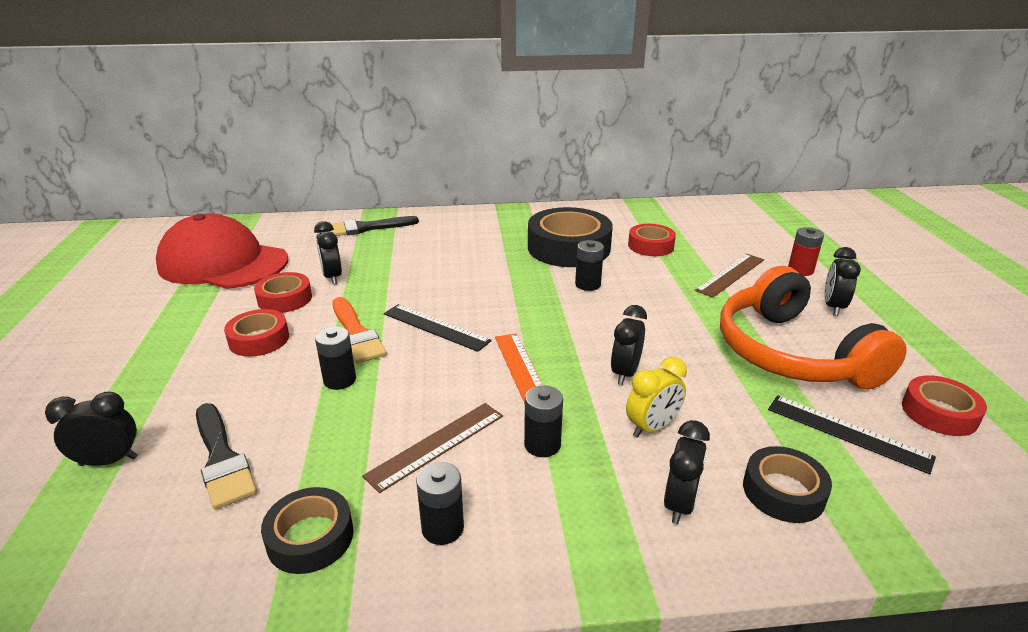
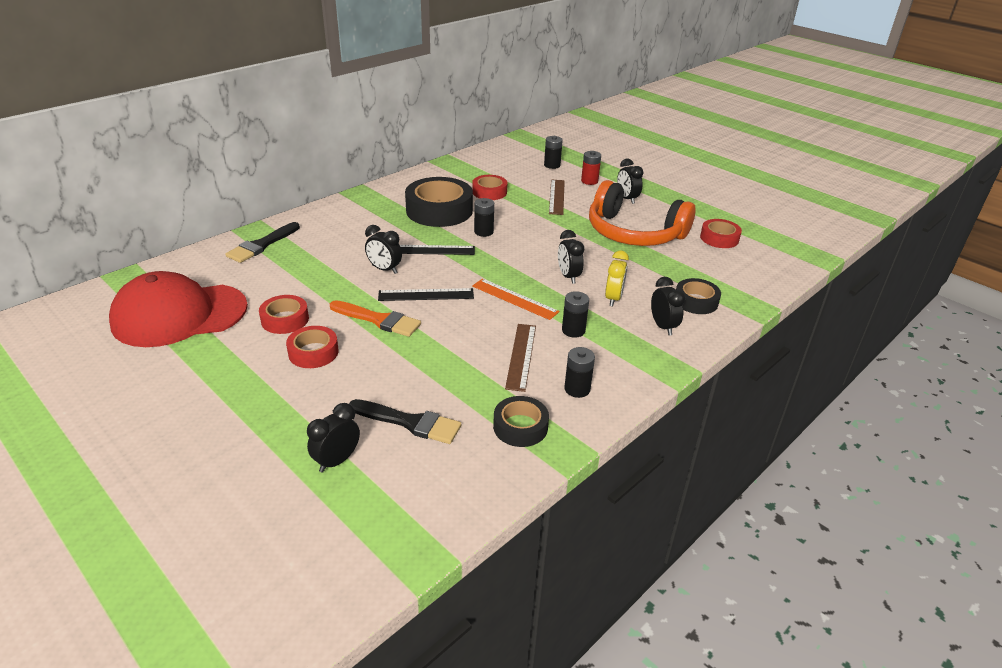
camera: 40 degrees left, 5 degrees up
black clock [314,221,342,285] -> black clock moved to [365,225,402,274]
black battery [315,326,356,390] -> black battery moved to [544,136,563,169]
black ruler [768,395,936,474] -> black ruler moved to [400,245,475,255]

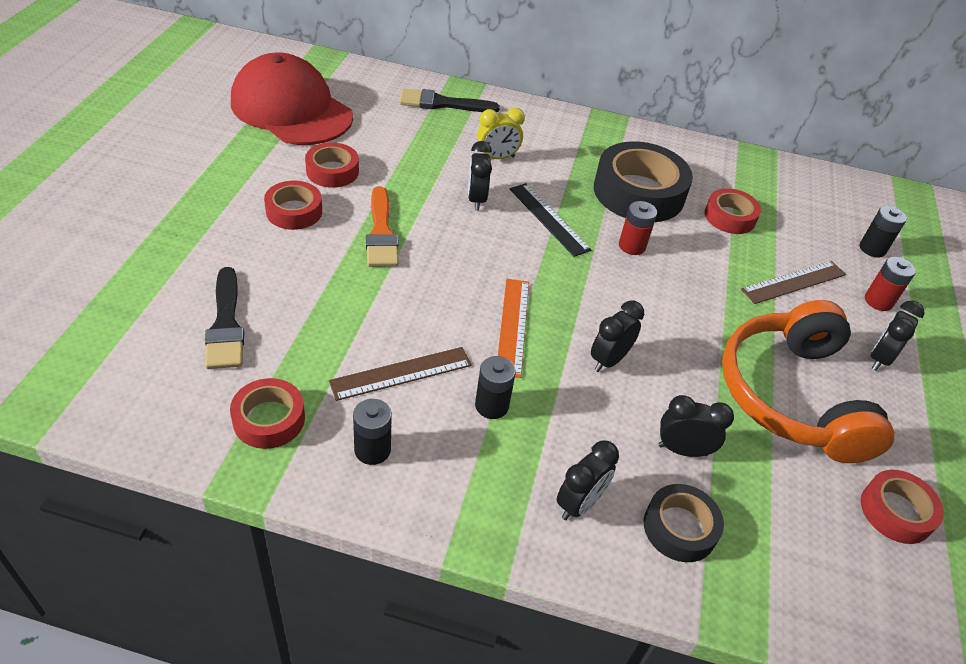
camera: 55 degrees right, 10 degrees up
black clock [307,403,360,473] -> black clock moved to [659,395,734,457]
black ruler [378,288,474,301] -> none
black battery [474,198,494,237] -> red battery [619,201,657,255]
black tape [493,396,549,447] -> red tape [230,378,305,449]
yellow clock [605,251,629,306] -> yellow clock moved to [477,108,525,159]

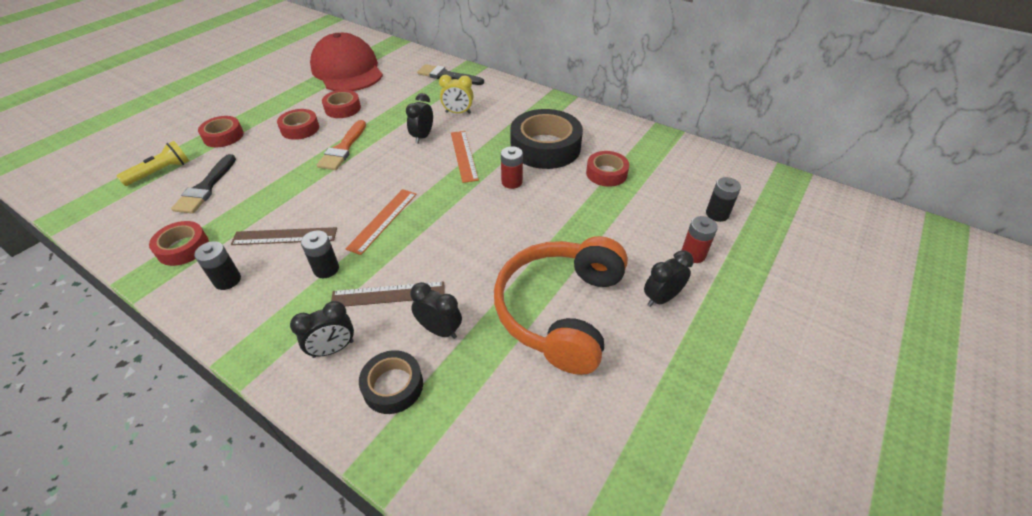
camera: 25 degrees right, 0 degrees up
black ruler [510,183,592,257] -> orange ruler [451,131,479,183]
black clock [591,301,644,372] -> none
brown ruler [741,261,846,304] -> brown ruler moved to [331,281,445,306]
red tape [861,470,944,544] -> red tape moved to [198,116,244,147]
none -> yellow flashlight [117,141,189,186]

